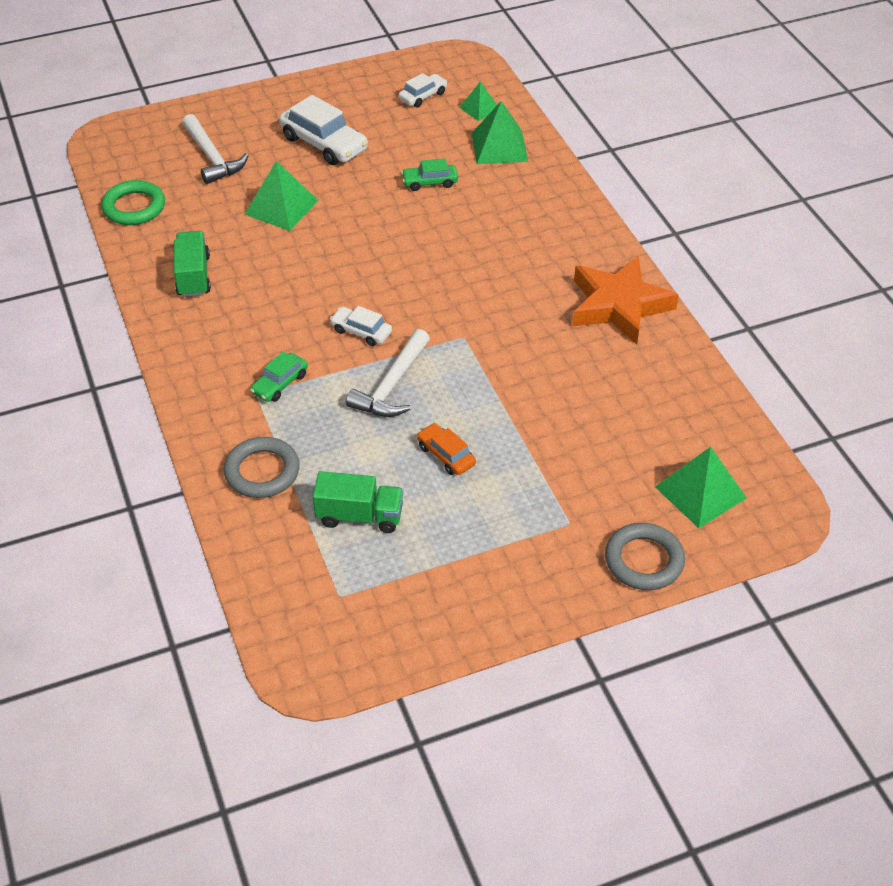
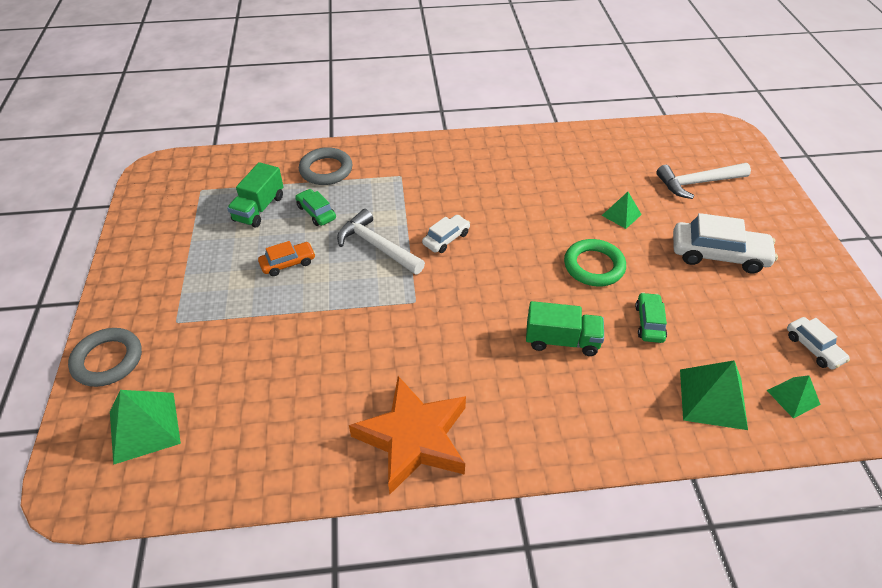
camera: 105 degrees right, 0 degrees up
green ring [101,180,165,225] -> green ring moved to [564,239,626,286]
green truck [174,231,211,297] -> green truck moved to [526,301,604,356]
green pyramid [244,161,319,231] -> green pyramid [602,192,642,229], size x0.59
green car [250,351,308,402] -> green car moved to [295,189,336,226]
white car [279,95,368,165] -> white car turned 135 degrees counterclockwise [673,213,778,273]

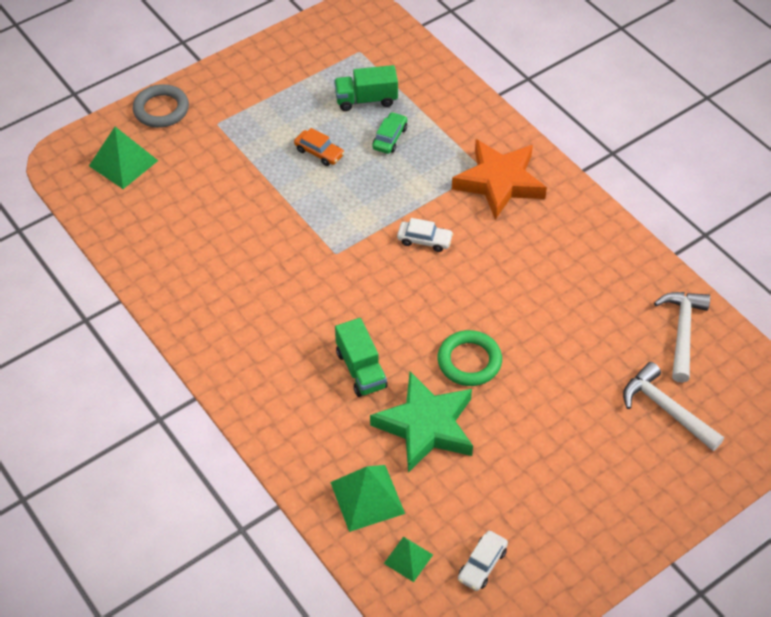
camera: 60 degrees right, 5 degrees up
grey ring [299,147,352,185] -> none
white hammer [337,209,425,275] -> white hammer moved to [654,292,710,383]
orange star [349,376,466,494] -> orange star moved to [452,139,547,220]
green pyramid [602,192,642,229] -> none
green car [635,292,667,343] -> green star [370,372,473,473]
white car [673,213,778,273] -> none

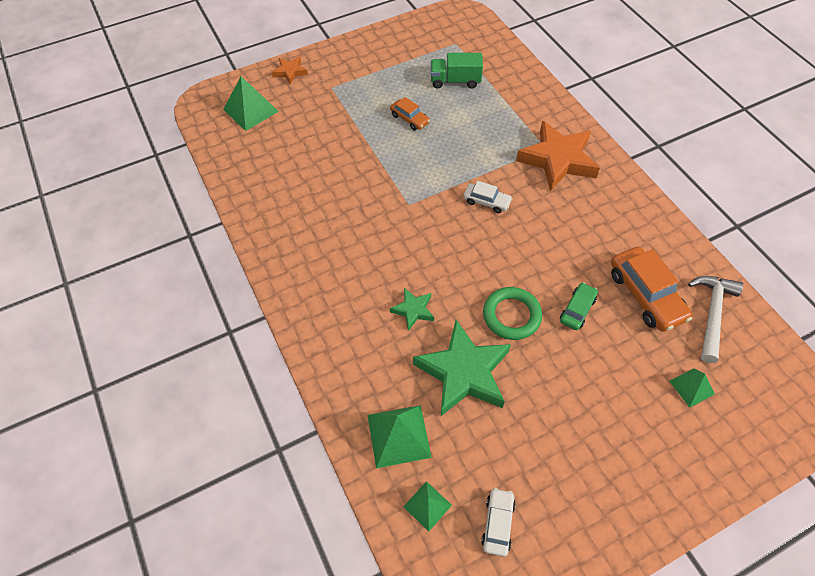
camera: 10 degrees right, 5 degrees up
grey ring [132,84,189,128] -> orange star [272,56,308,85]
green truck [335,318,388,397] -> green star [390,288,434,331]
green car [372,112,407,154] -> green car moved to [560,282,598,330]
white car [458,531,508,591] -> white car turned 150 degrees clockwise [481,488,516,557]
white hammer [623,362,724,451] -> green pyramid [670,368,715,408]
none -> orange car [611,247,692,332]

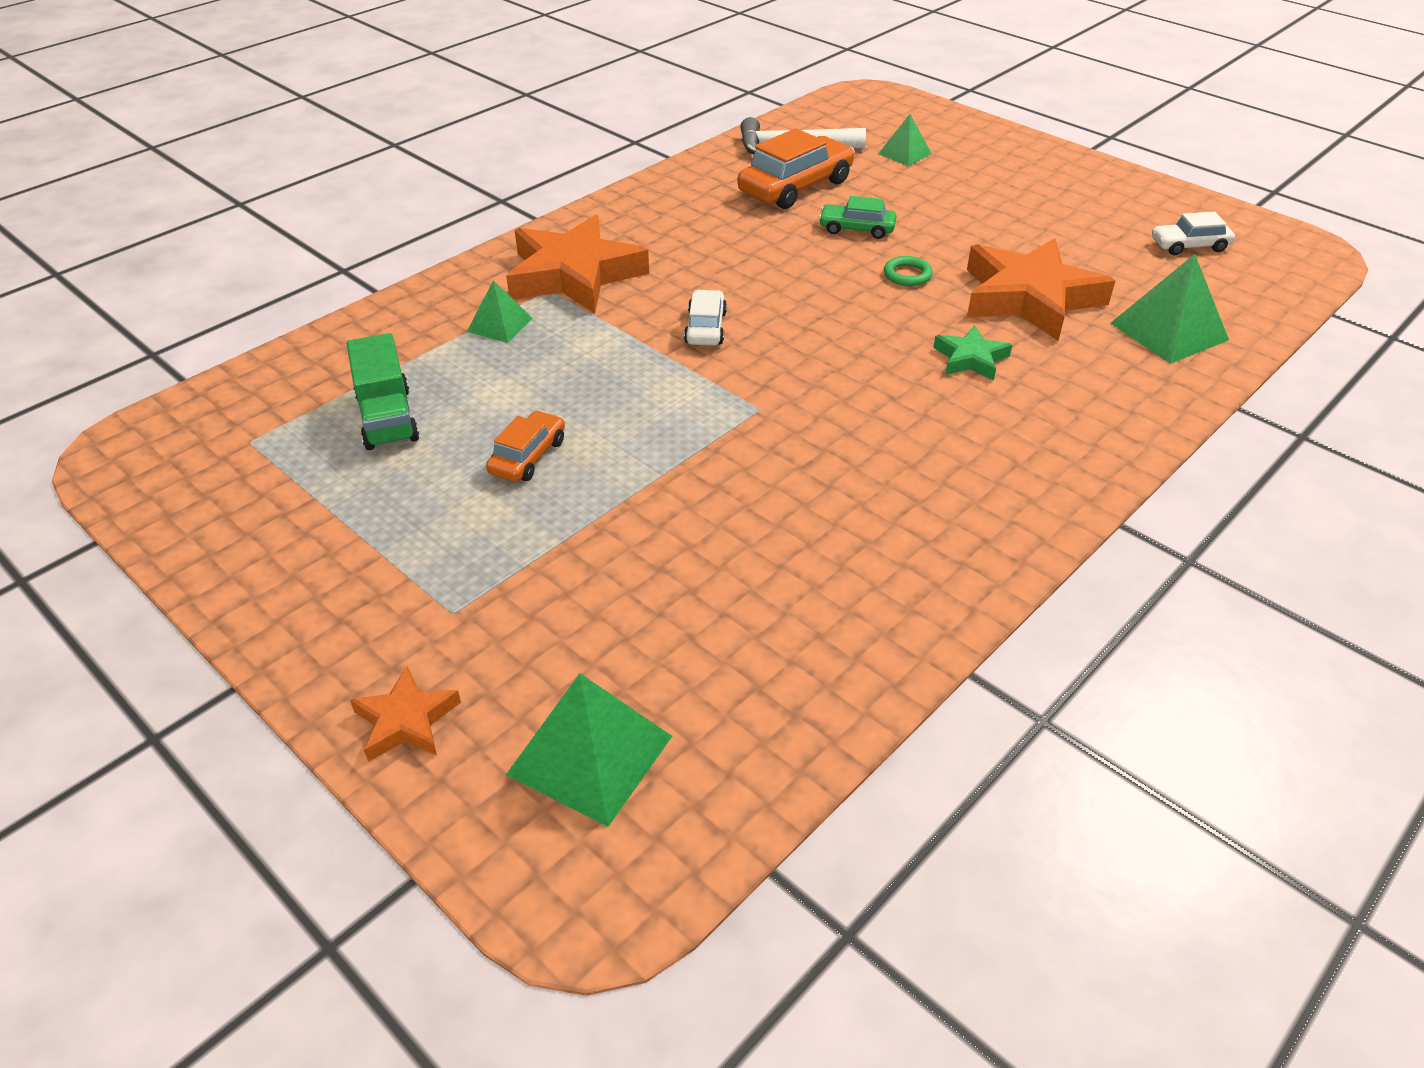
camera: 110 degrees left, 15 degrees down
green pyramid [403,481,452,532] -> green pyramid moved to [467,280,533,343]
green star [413,320,511,416] -> orange star [967,238,1115,341]
green ring [483,287,542,340] -> green ring [884,256,933,286], size x0.54

